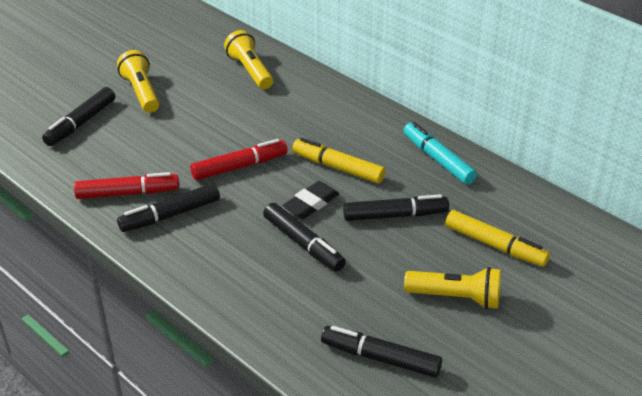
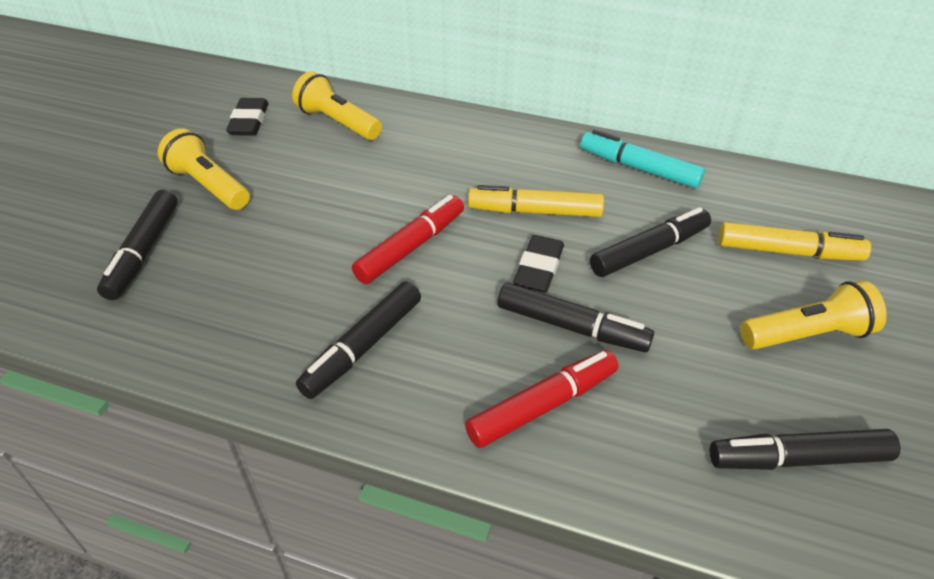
camera: 25 degrees left, 5 degrees up
red marker [74,172,179,199] -> red marker moved to [465,350,618,448]
none -> black eraser [226,98,268,136]

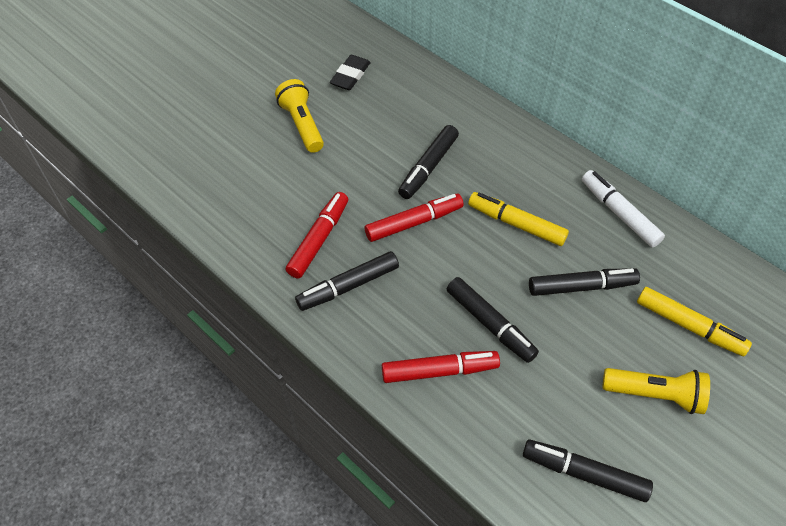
camera: 25 degrees right, 10 degrees up
black marker [97,190,178,300] -> black marker moved to [398,125,459,199]
yellow flashlight [292,71,382,140] -> none
black eraser [513,235,564,292] -> none
turquoise marker [581,130,705,188] -> white marker [582,170,665,248]
none -> red marker [285,192,348,278]

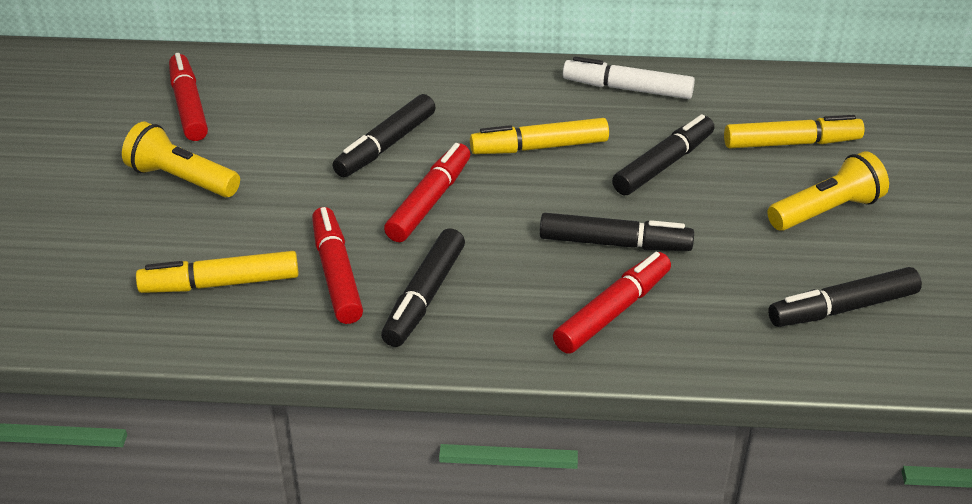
camera: 40 degrees left, 15 degrees down
black eraser [330,55,371,90] -> red marker [169,53,208,141]
black marker [398,125,459,199] -> black marker turned 45 degrees clockwise [333,94,436,178]
none -> yellow marker [136,251,299,293]

